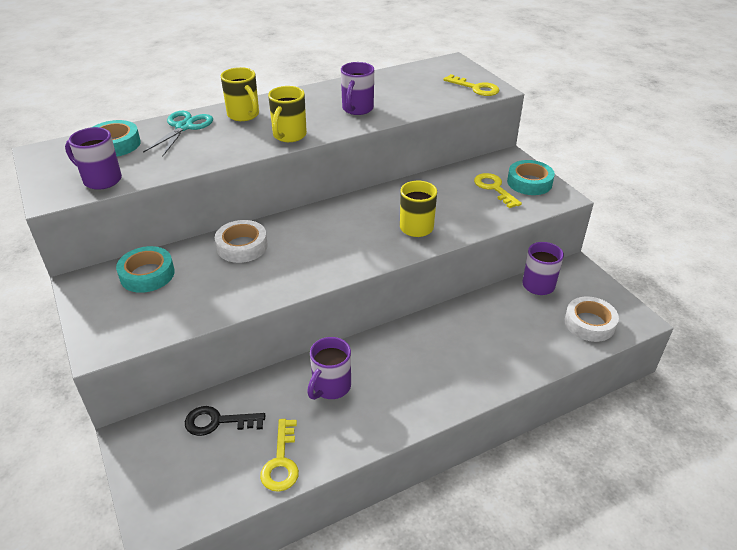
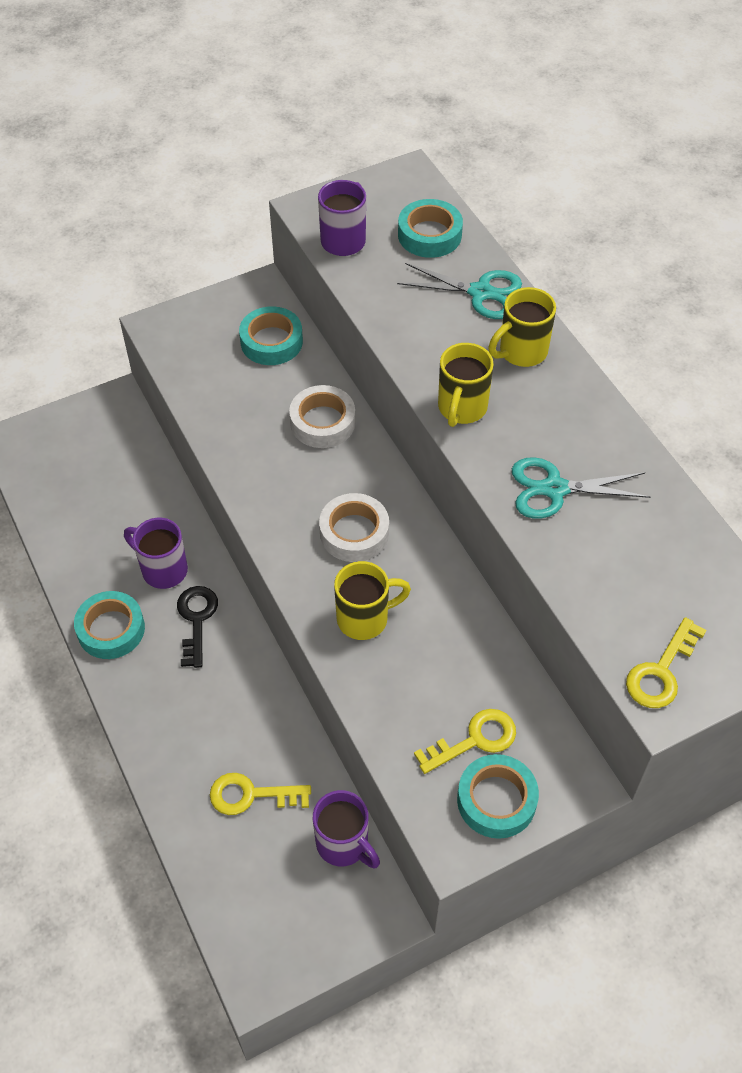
camera: 90 degrees right, 15 degrees up
black key [185,406,265,436] -> black key moved to [177,586,218,668]
yellow key [260,419,299,492] -> yellow key moved to [210,773,311,815]
yellow mug [268,86,307,142] -> yellow mug turned 90 degrees counterclockwise [438,343,494,427]
purple mug [341,62,374,115] -> turquoise scissors [512,457,651,519]
white tape [564,296,619,342] -> white tape moved to [319,493,389,562]
none -> turquoise tape [74,591,145,659]

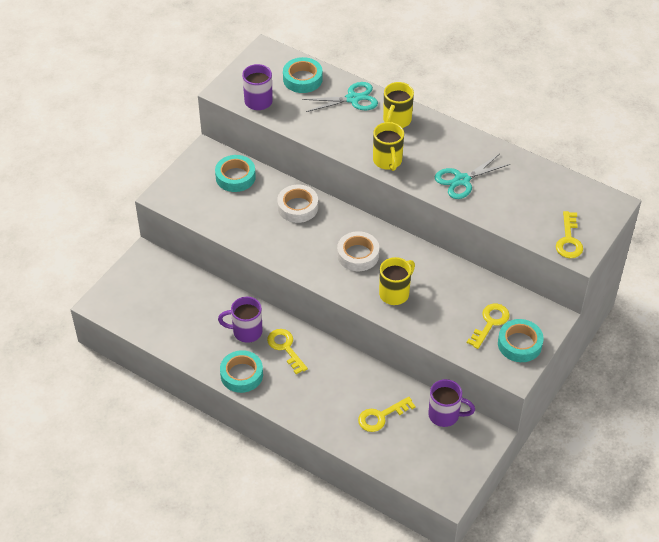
camera: 30 degrees left, 5 degrees down
black key [177,586,218,668] -> yellow key [267,329,308,374]

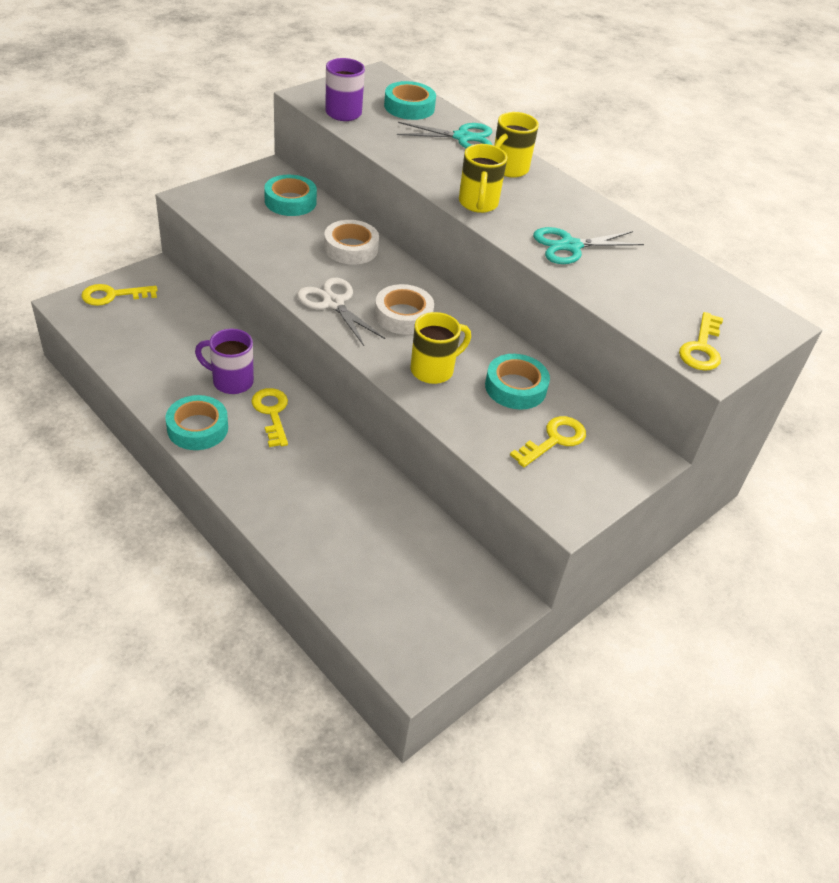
camera: 10 degrees right, 5 degrees down
yellow key [358,397,415,432] -> yellow key moved to [81,284,158,306]
purple mug [428,379,475,427] -> none
turquoise tape [498,319,544,362] -> turquoise tape moved to [485,354,550,410]
none -> white scissors [297,278,385,346]

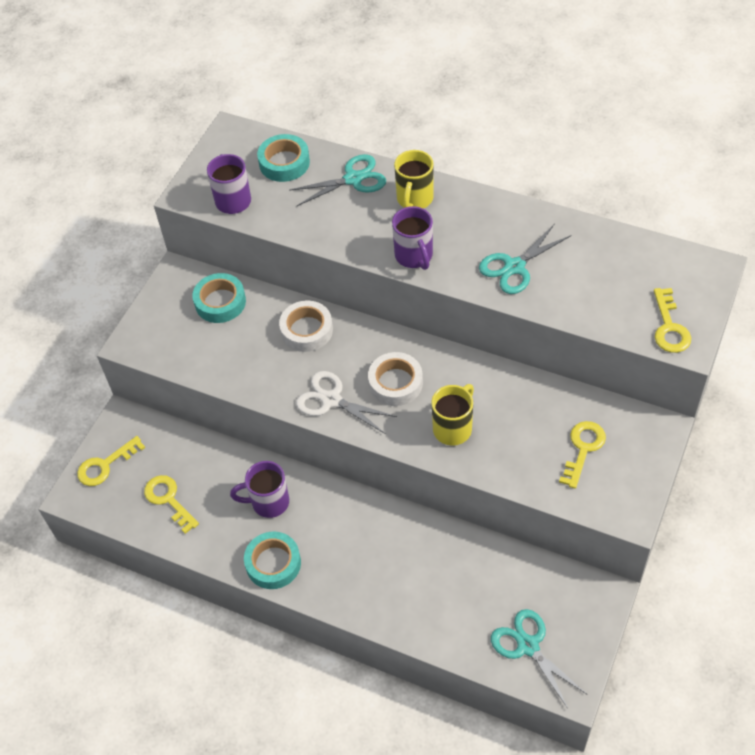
camera: 15 degrees left, 10 degrees up
yellow key [251,388,288,447] -> yellow key moved to [144,475,199,534]
yellow mug [459,144,507,213] -> purple mug [392,206,433,270]
turquoise tape [485,354,550,410] -> none
none -> turquoise scissors [491,609,587,709]

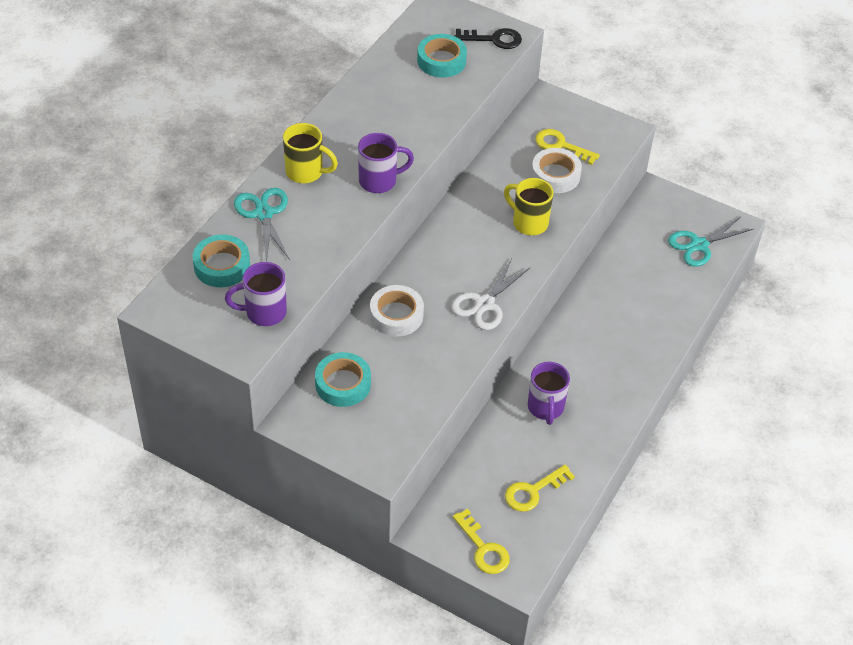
camera: 90 degrees left, 5 degrees down
turquoise tape [244,531,301,589] -> turquoise tape moved to [417,34,467,78]
white tape [368,352,423,406] -> white tape moved to [531,148,582,193]
turquoise scissors [479,223,571,294] -> none
yellow key [654,288,691,353] -> black key [454,28,522,49]

